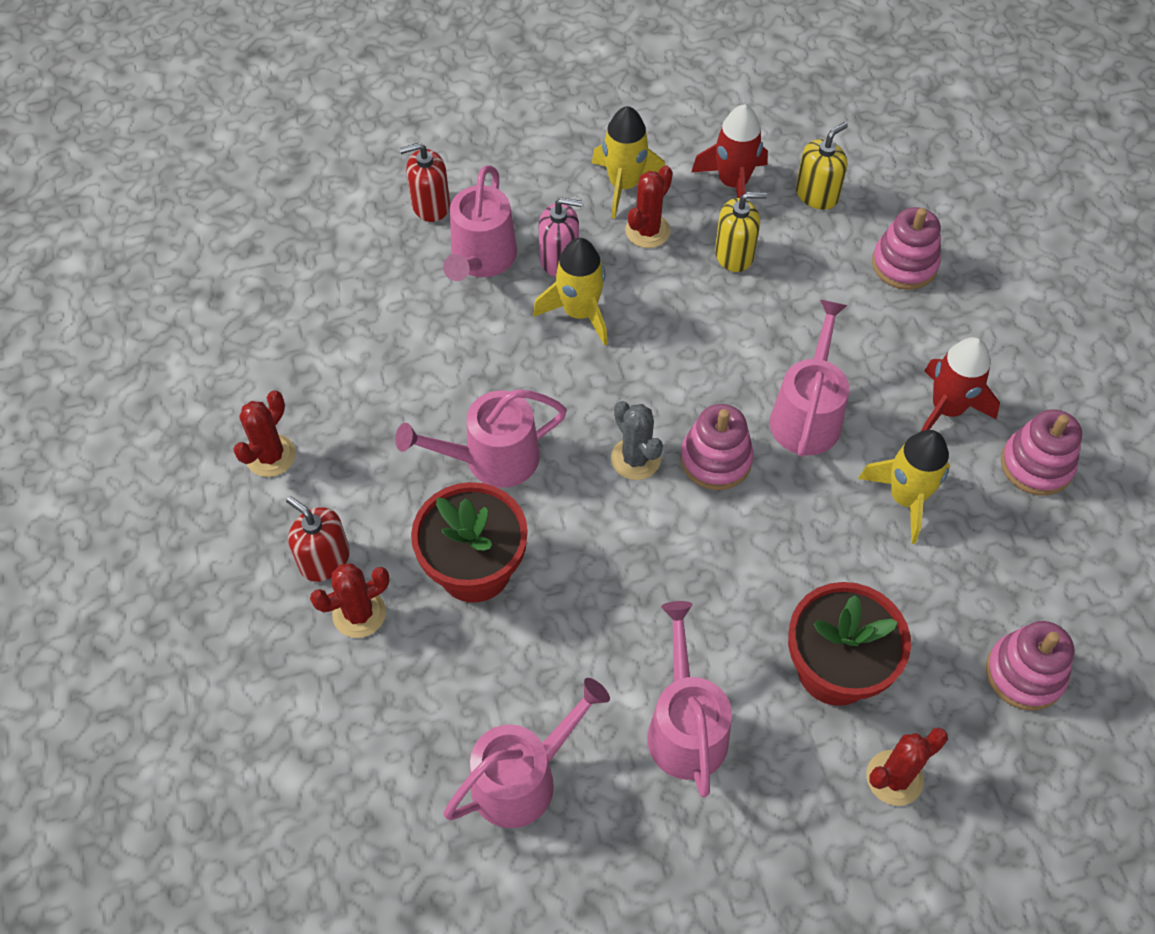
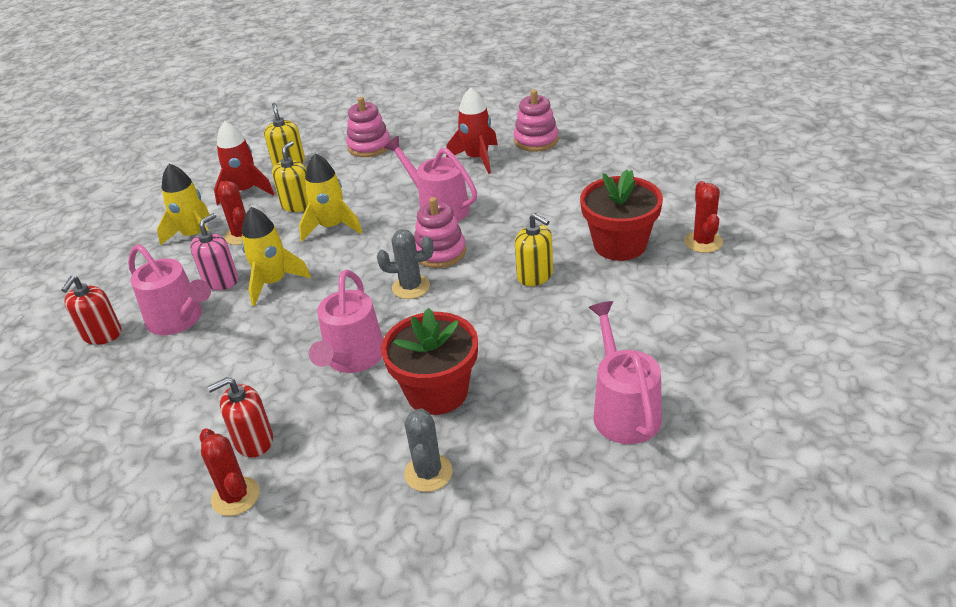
camera: 60 degrees left, 20 degrees down
red soap dispenser [286,496,350,582] -> red soap dispenser moved to [207,377,273,457]
red cactus [310,563,389,638] -> grey cactus [404,408,453,492]
pink watering can [647,601,732,798] -> none
yellow rocket [858,430,950,544] -> yellow rocket moved to [299,154,363,241]
pink stacking toy [986,621,1074,711] -> none
none -> yellow soap dispenser [515,213,553,286]

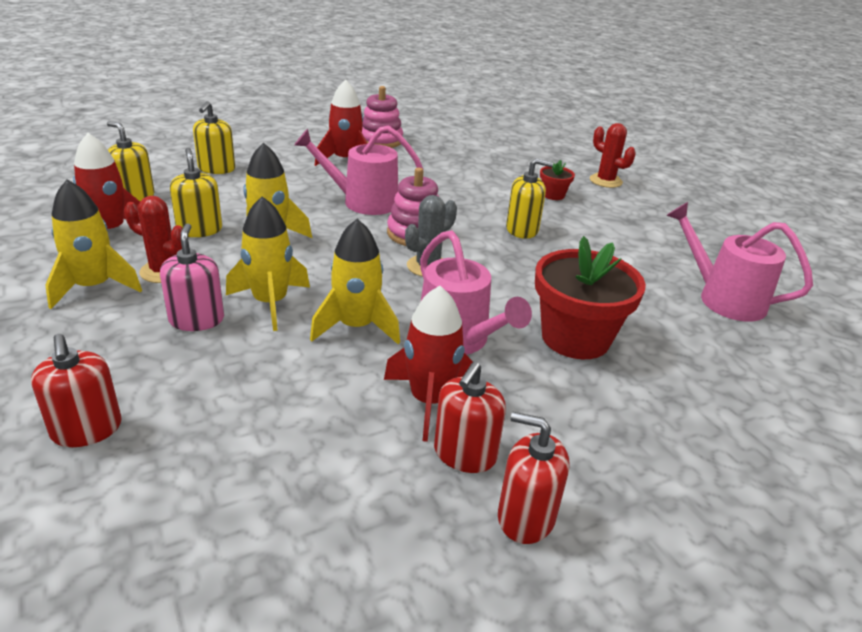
camera: 45 degrees left, 5 degrees down
pink watering can [128,244,211,335] -> none
red cactus [200,428,260,516] -> red soap dispenser [498,412,569,544]
pink stacking toy [346,97,390,157] -> yellow soap dispenser [193,101,235,174]
grey cactus [404,408,453,492] -> none
red flower pot [580,169,663,261] -> red flower pot [540,160,575,200], size x0.47
none -> yellow rocket [310,219,400,344]
none -> red rocket [384,286,473,442]

